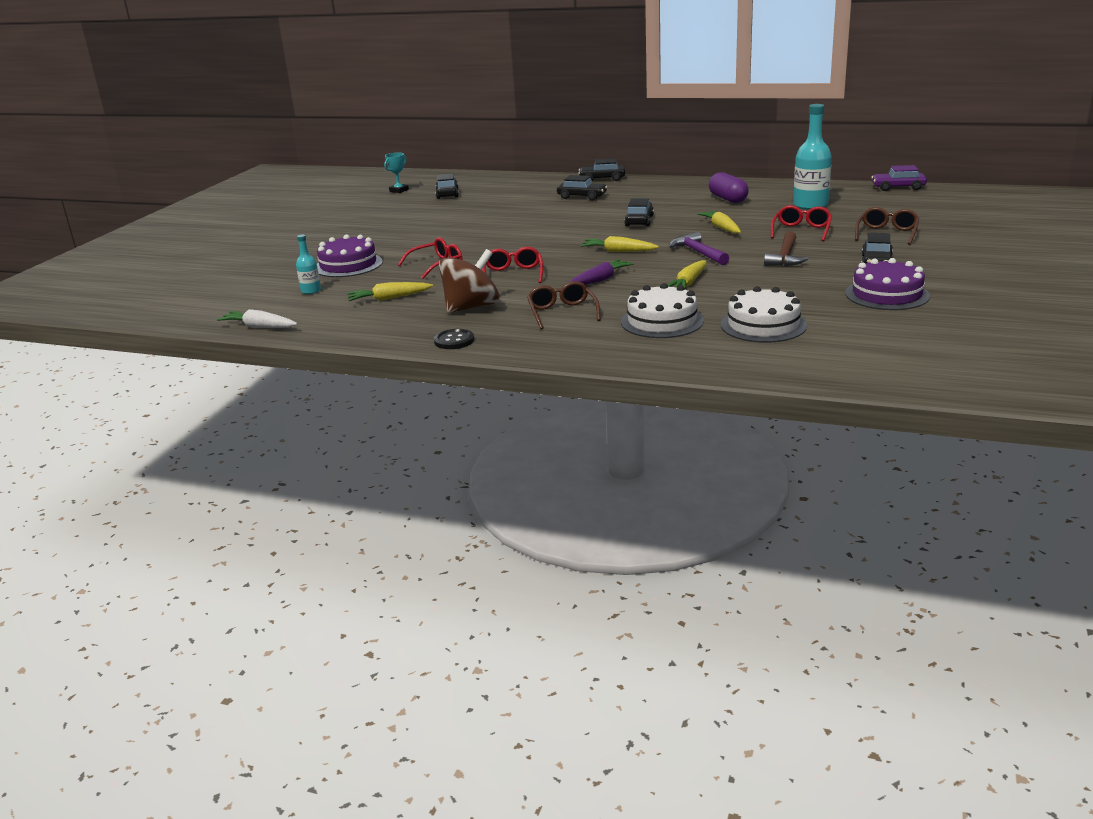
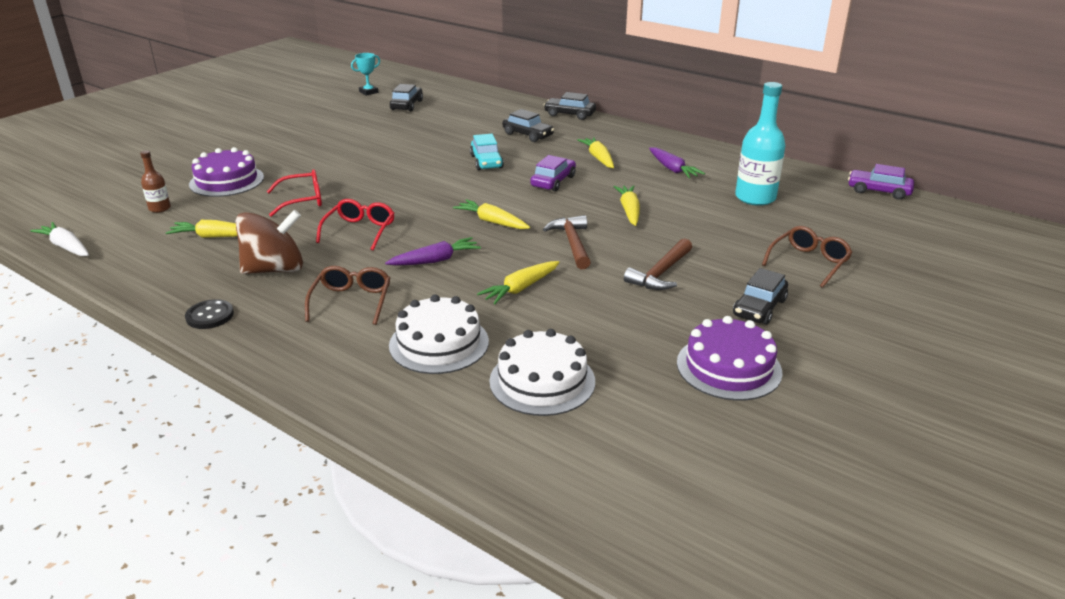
camera: 15 degrees right, 5 degrees up
turquoise bottle [296,235,321,294] -> brown bottle [140,151,171,213]
black car [624,198,654,226] -> purple car [530,155,576,191]
purple hammer [669,232,729,265] -> brown hammer [543,215,591,269]
purple capsule [709,172,749,203] -> purple carrot [649,147,705,179]
red glasses [771,205,832,241] -> none
none -> turquoise car [470,134,504,170]
none -> yellow carrot [577,137,614,168]

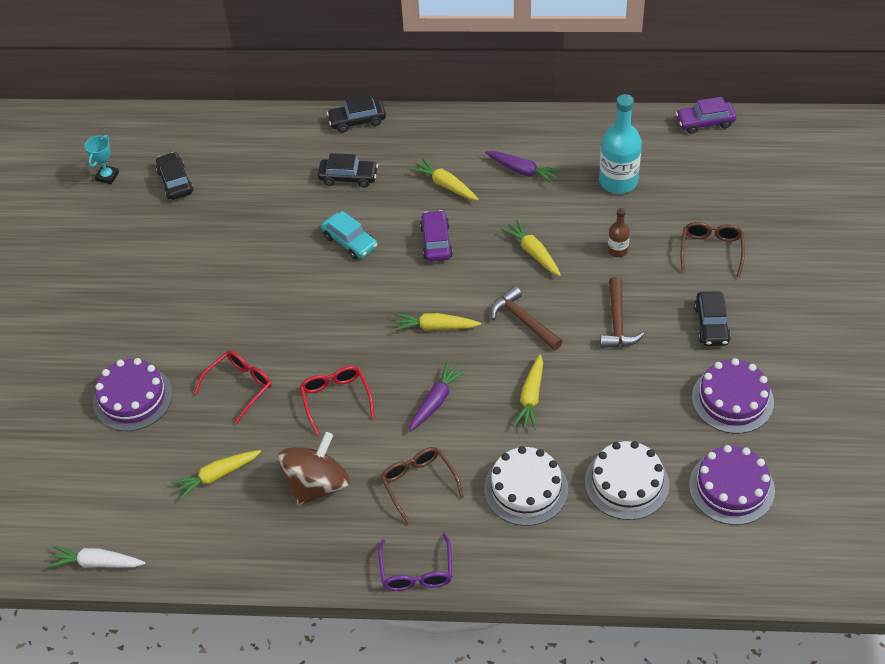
camera: 30 degrees left, 20 degrees up
brown bottle [140,151,171,213] -> brown bottle moved to [608,208,630,257]
black button [185,299,234,329] -> none
none -> purple glasses [378,533,452,591]
none -> purple cake [689,445,775,525]

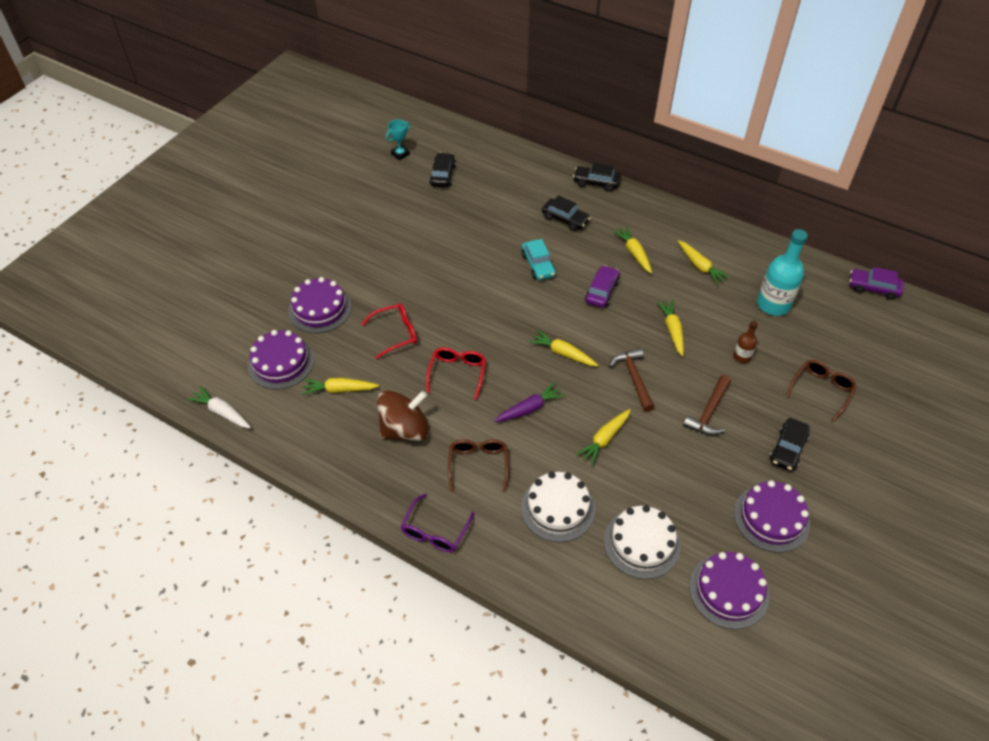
camera: 25 degrees right, 0 degrees up
purple carrot [485,151,561,184] -> yellow carrot [678,240,730,285]
none -> purple cake [248,330,314,389]

